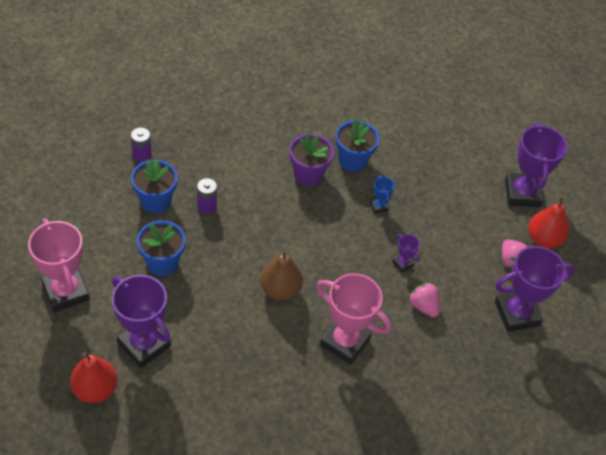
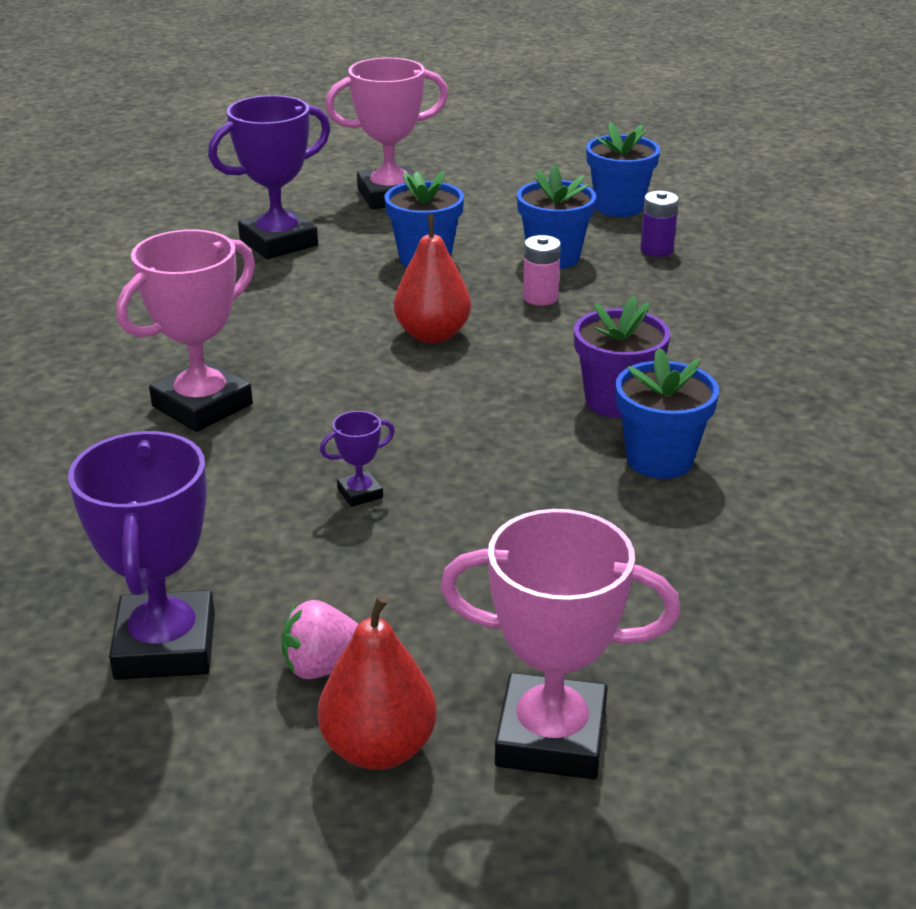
camera: 105 degrees right, 20 degrees down
red pear [70,352,118,403] -> red pear moved to [394,214,471,343]
purple battery [197,178,217,214] -> pink battery [523,235,561,306]
brown pear [261,251,303,301] -> none
blue trophy [370,175,395,213] -> none
pink strawberry [409,283,440,318] -> none
purple trophy [505,123,567,208] -> pink trophy [440,509,680,780]
none -> blue flower pot [586,122,660,217]

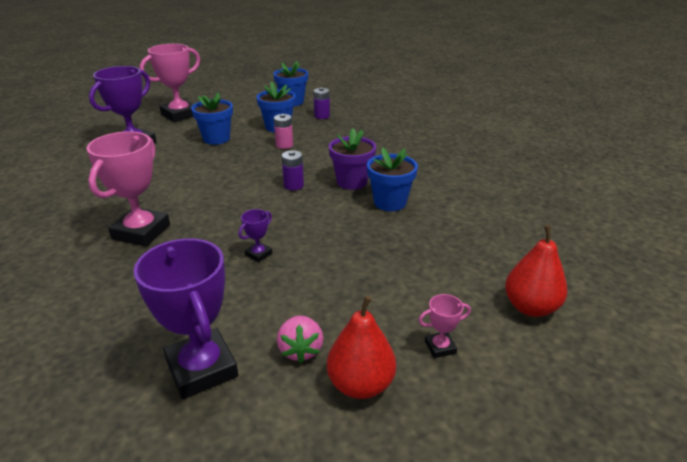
camera: 25 degrees left, 0 degrees up
pink strawberry [281,600,358,679] -> pink strawberry turned 60 degrees counterclockwise [277,316,323,363]
red pear [394,214,471,343] -> red pear moved to [505,225,568,317]
pink trophy [440,509,680,780] -> pink trophy [418,294,471,358], size x0.44
none -> purple battery [282,150,304,190]

